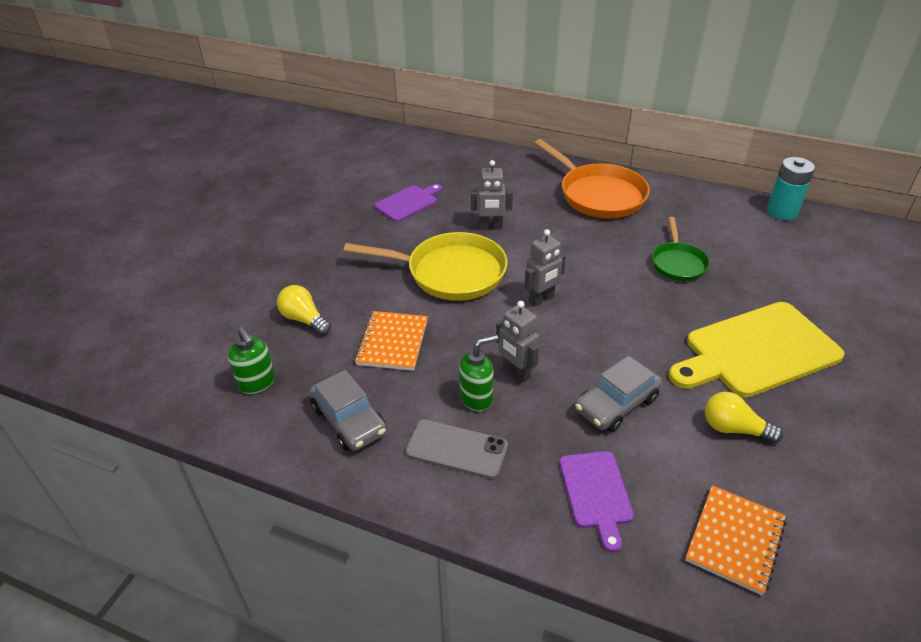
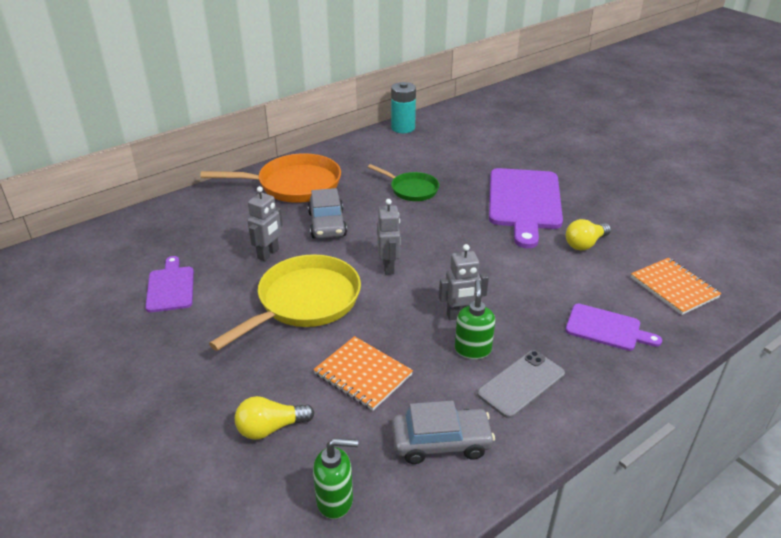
camera: 60 degrees left, 5 degrees down
grey car [575,356,662,432] -> grey car moved to [308,188,347,239]
yellow cutting board [669,302,845,398] -> purple cutting board [489,168,563,248]

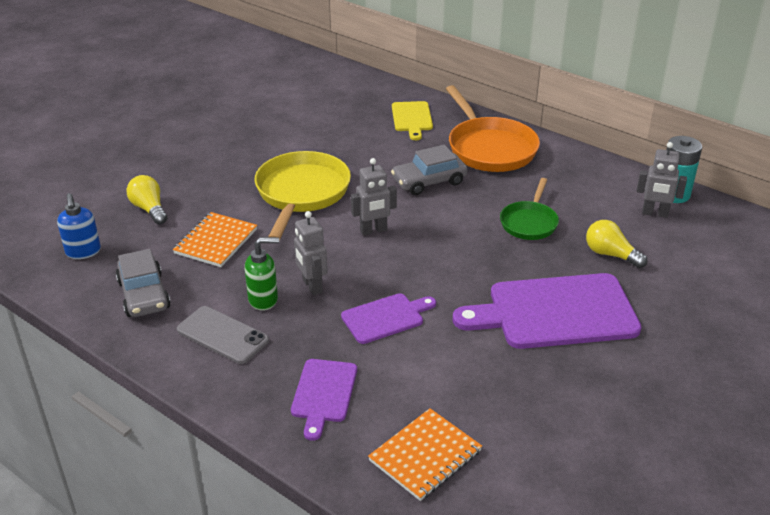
camera: 75 degrees right, 0 degrees up
purple cutting board [145,256,194,312] -> purple cutting board moved to [341,293,436,344]
yellow pan [209,254,361,351] -> yellow pan turned 105 degrees counterclockwise [255,151,351,240]
grey robot [247,186,283,261] -> grey robot moved to [637,142,687,218]
green soap dispenser [313,438,358,519] -> blue soap dispenser [57,193,101,259]
yellow light bulb [566,219,611,250] -> yellow light bulb moved to [586,220,647,268]
none -> yellow cutting board [392,101,433,140]

